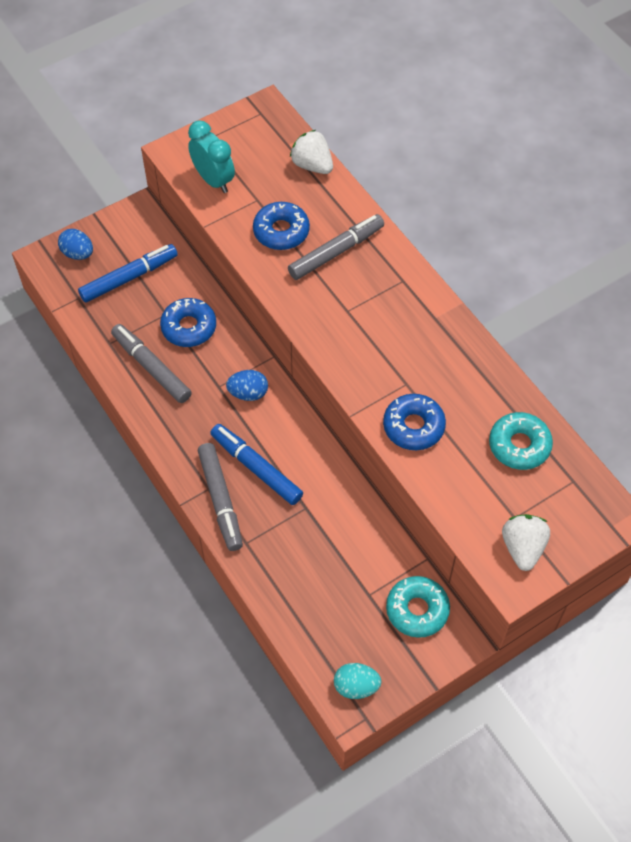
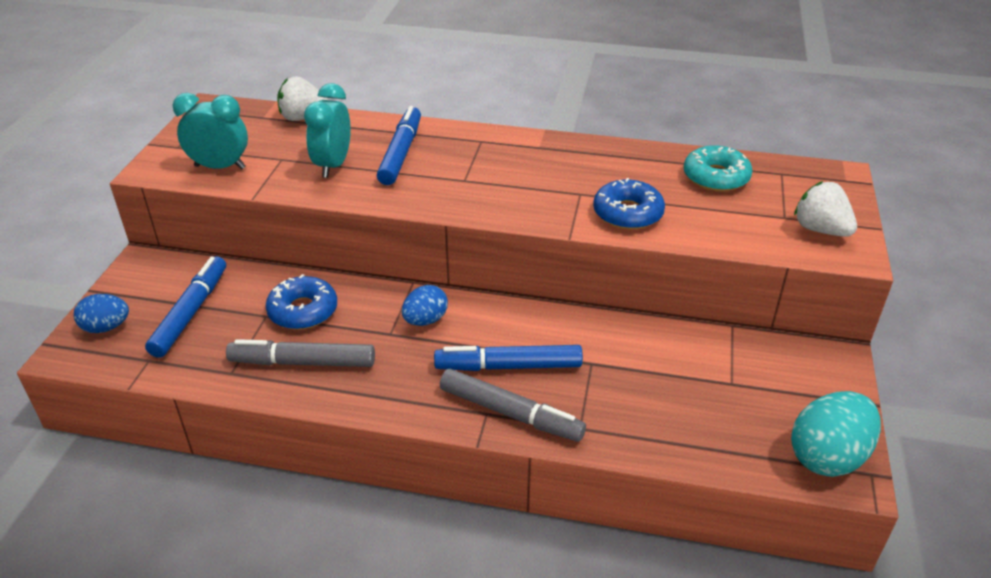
camera: 45 degrees left, 20 degrees down
blue donut [253,202,310,250] -> turquoise clock [304,83,351,178]
grey marker [288,214,384,280] -> blue marker [377,106,421,185]
turquoise egg [334,663,381,699] -> turquoise egg [791,391,881,477], size x1.64
turquoise donut [386,576,450,638] -> none

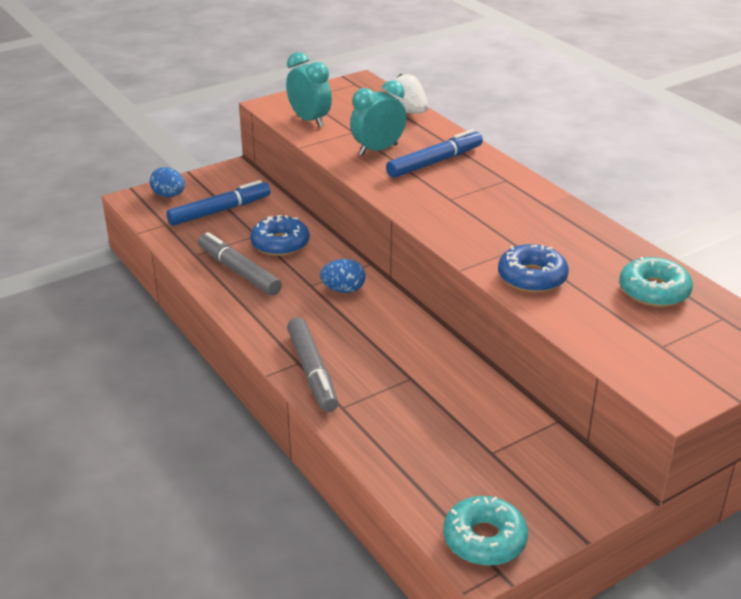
camera: 45 degrees right, 5 degrees down
blue marker [434,345,583,371] -> none
turquoise egg [791,391,881,477] -> turquoise donut [443,496,528,566]
white strawberry [794,181,857,237] -> none

